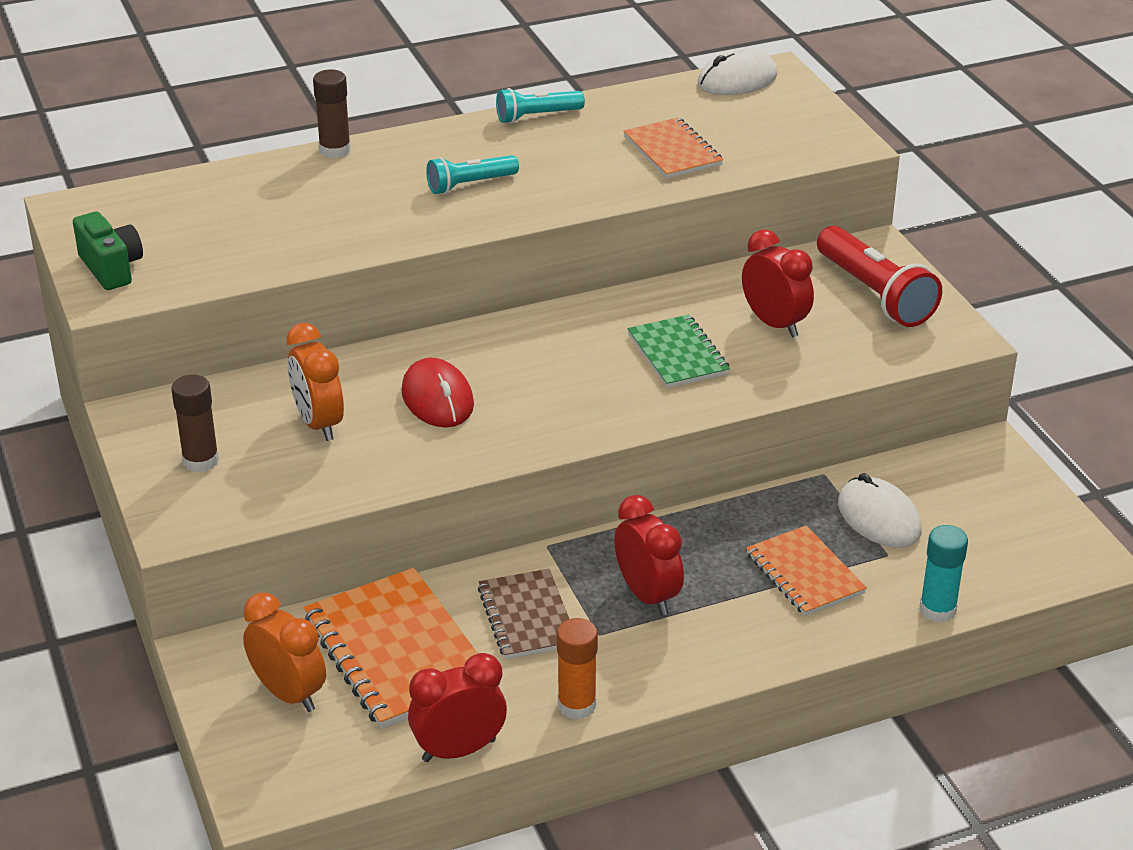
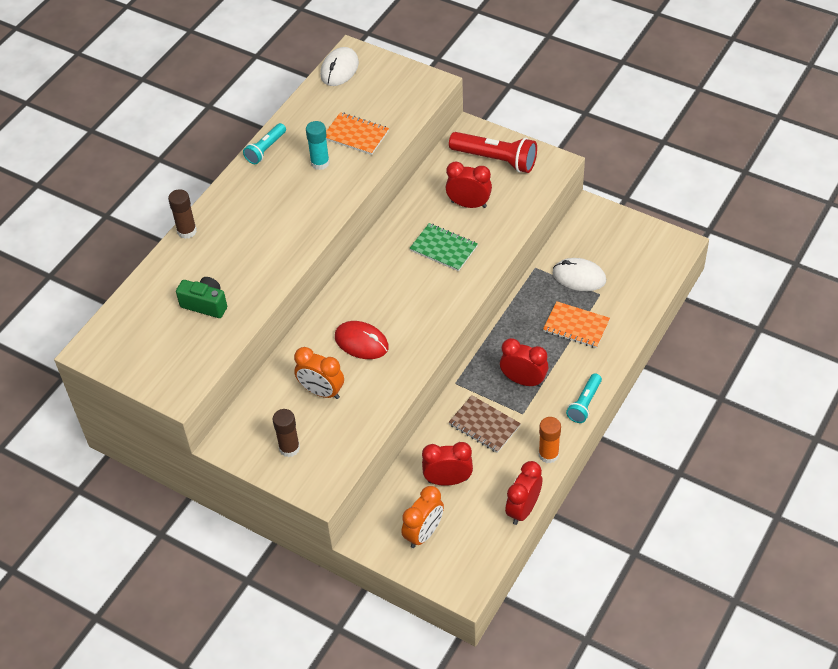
camera: 35 degrees left, 15 degrees up
green camera [73,212,143,290] -> green camera moved to [176,277,227,318]
orange clock [243,593,326,712] -> orange clock turned 120 degrees clockwise [401,486,444,548]
orange notebook [304,568,478,729] -> red clock [422,442,473,486]
turquoise flashlight [426,155,519,194] -> turquoise flashlight moved to [566,374,602,423]
turquoise glue stick [920,525,968,623] -> turquoise glue stick moved to [306,121,330,170]

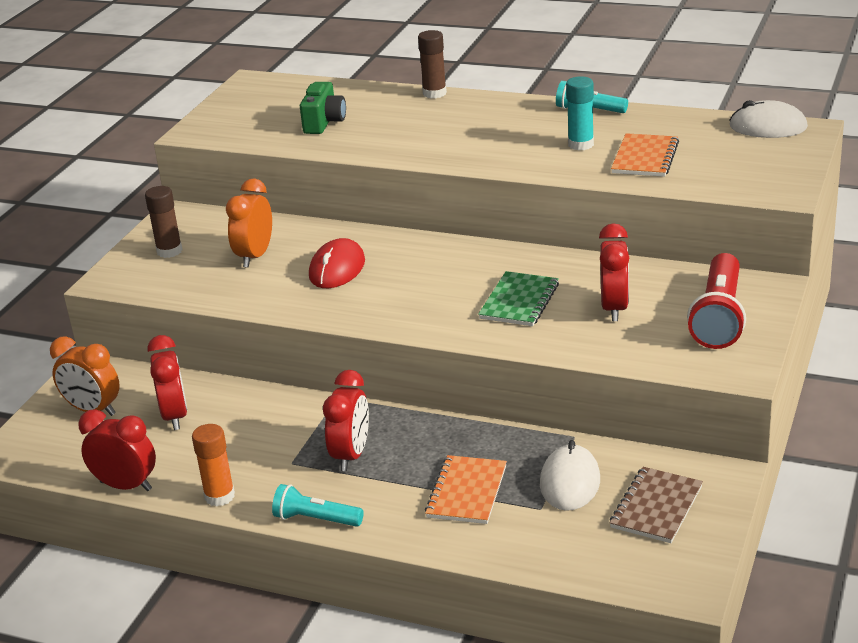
camera: 80 degrees right, 20 degrees down
brown notebook [449,395,521,453] -> brown notebook moved to [610,467,703,543]

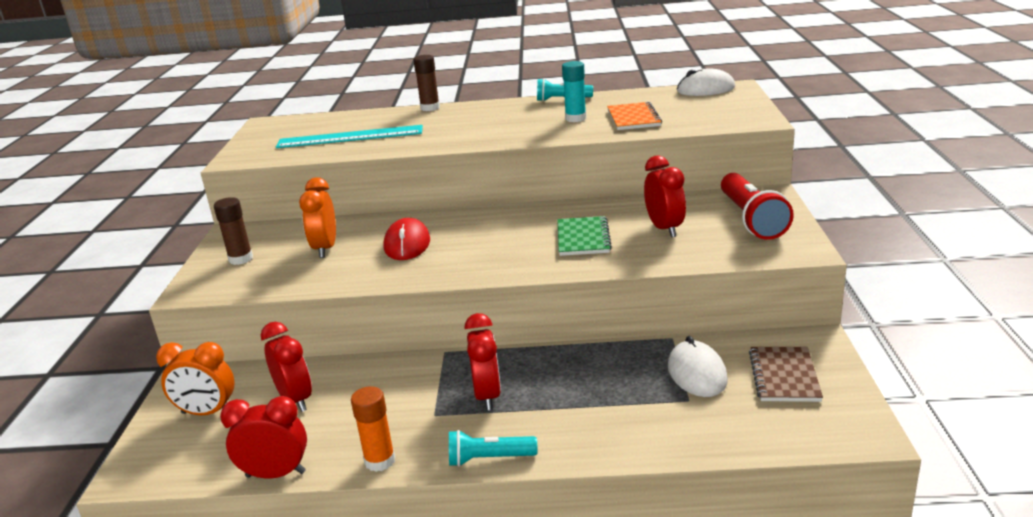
camera: 20 degrees left, 5 degrees down
green camera [300,82,346,134] -> turquoise ruler [276,125,423,148]
orange notebook [425,455,507,524] -> none

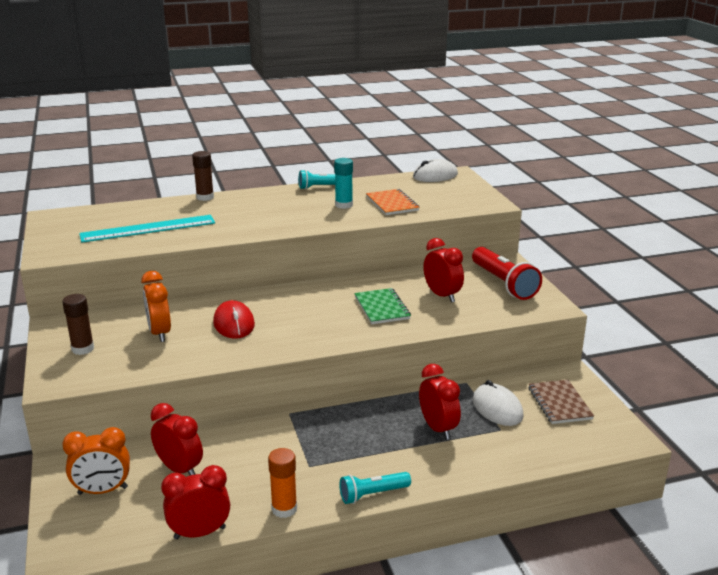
camera: 20 degrees left, 0 degrees up
red clock [464,313,501,411] -> red clock moved to [419,364,461,440]

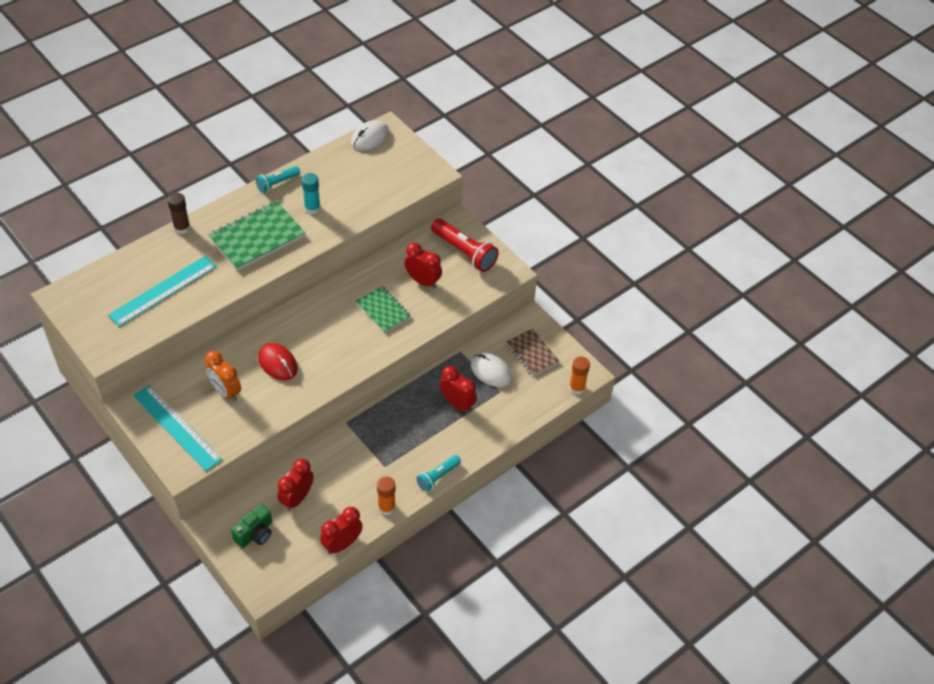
camera: 25 degrees left, 25 degrees up
brown glue stick [62,294,94,355] -> turquoise ruler [133,385,222,471]
orange clock [62,427,130,495] -> green camera [231,504,272,548]
red clock [151,403,203,475] -> red clock turned 75 degrees counterclockwise [277,459,314,511]
orange notebook [366,189,419,215] -> none
none -> green notebook [208,201,305,271]
none -> orange glue stick [569,356,590,395]

